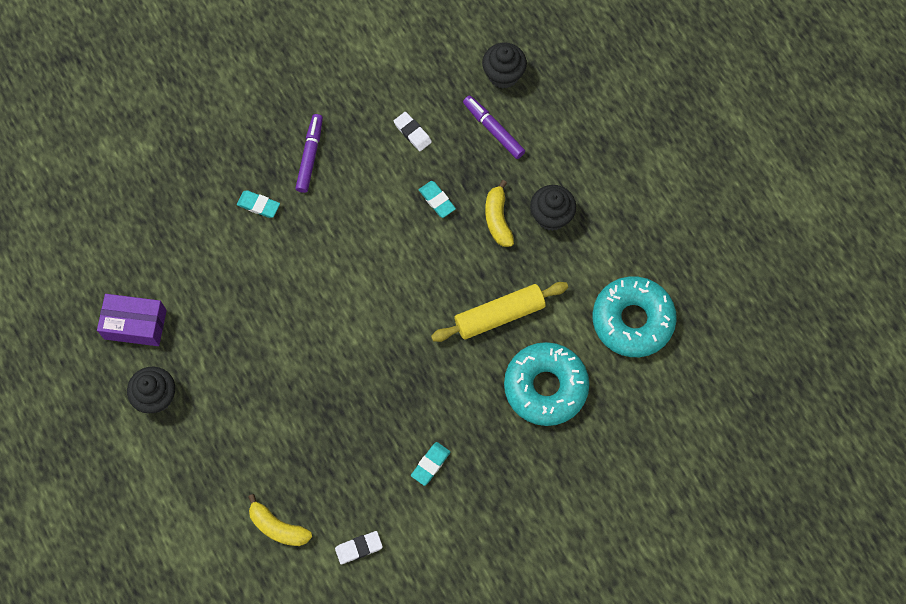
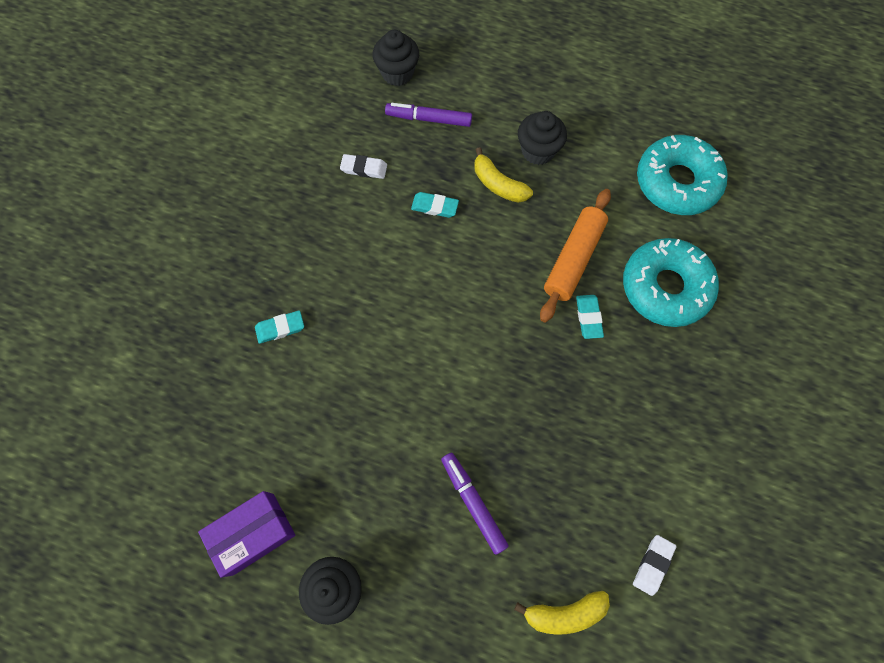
camera: 40 degrees left, 0 degrees up
purple marker [295,114,323,193] -> purple marker moved to [441,453,509,555]
turquoise eraser [411,442,450,486] -> turquoise eraser moved to [576,295,604,339]
yellow rolling pin [431,282,568,342] -> orange rolling pin [540,189,611,323]

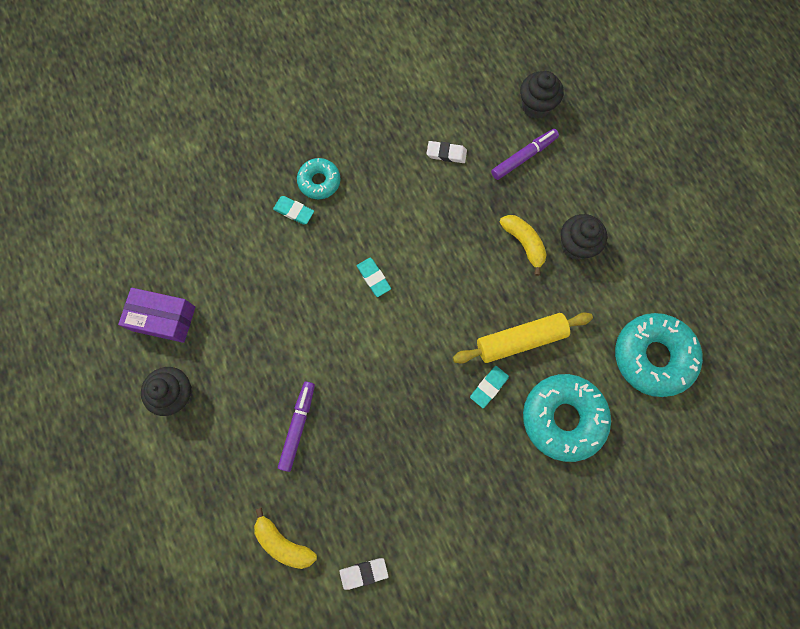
camera: 45 degrees right, 5 degrees up
white eraser [340,154,387,179] -> white eraser turned 45 degrees counterclockwise [427,141,467,163]
purple marker [385,103,472,127] -> purple marker turned 90 degrees clockwise [491,129,559,180]
turquoise eraser [411,192,459,218] -> turquoise eraser moved to [357,258,391,297]
yellow banana [474,147,533,203] -> yellow banana turned 150 degrees clockwise [499,215,546,276]
orange rolling pin [540,189,611,323] -> yellow rolling pin [453,312,593,364]
none -> turquoise donut [297,158,341,199]

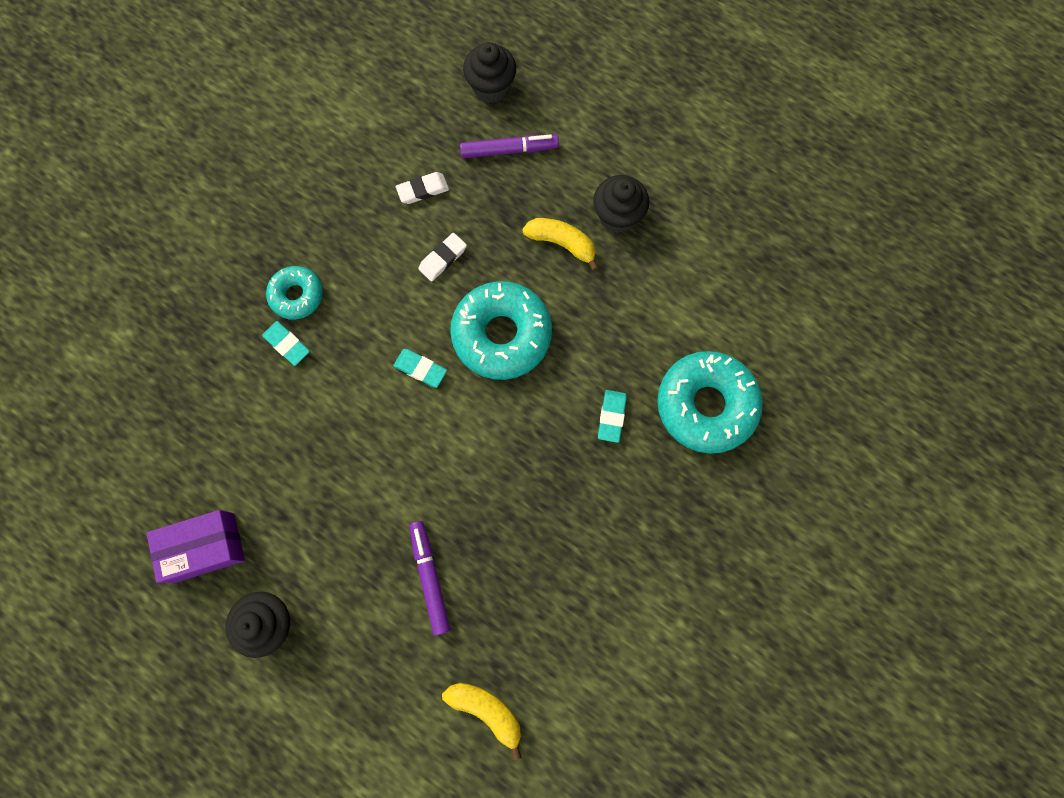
camera: 30 degrees left, 0 degrees up
yellow banana [254,508,317,569] -> yellow banana turned 150 degrees counterclockwise [442,683,521,760]
turquoise eraser [273,196,314,224] -> turquoise eraser turned 45 degrees clockwise [262,321,310,366]
white eraser [339,558,388,590] -> white eraser moved to [418,233,467,281]
yellow rolling pin [453,312,593,364] -> none
purple marker [491,129,559,180] -> purple marker turned 60 degrees clockwise [460,134,559,158]
turquoise donut [615,313,703,397] -> turquoise donut moved to [450,281,552,380]

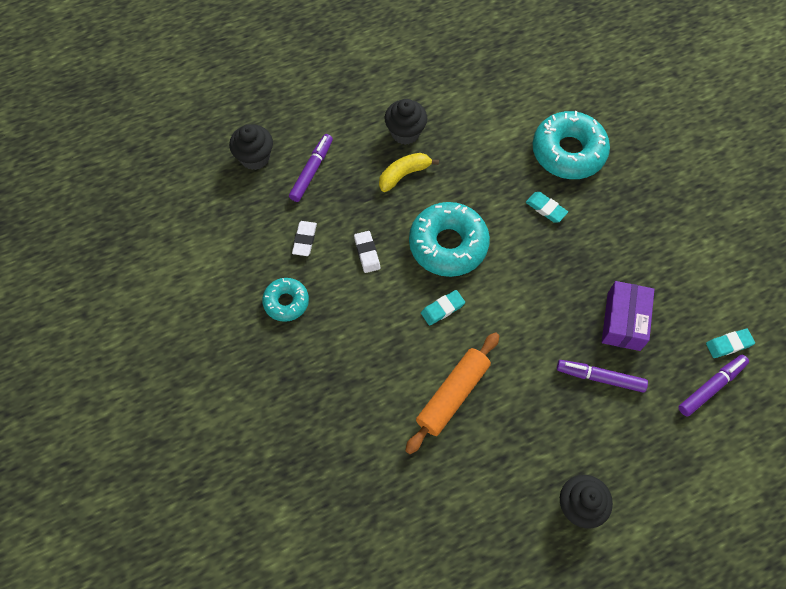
camera: 60 degrees left, 10 degrees down
purple box [147,510,245,583] -> purple box moved to [602,281,655,351]
turquoise eraser [262,321,310,366] -> turquoise eraser moved to [706,328,755,358]
turquoise donut [266,266,323,320] -> turquoise donut moved to [262,278,309,322]
yellow banana [442,683,521,760] -> purple marker [678,355,749,416]
none -> orange rolling pin [405,332,500,454]

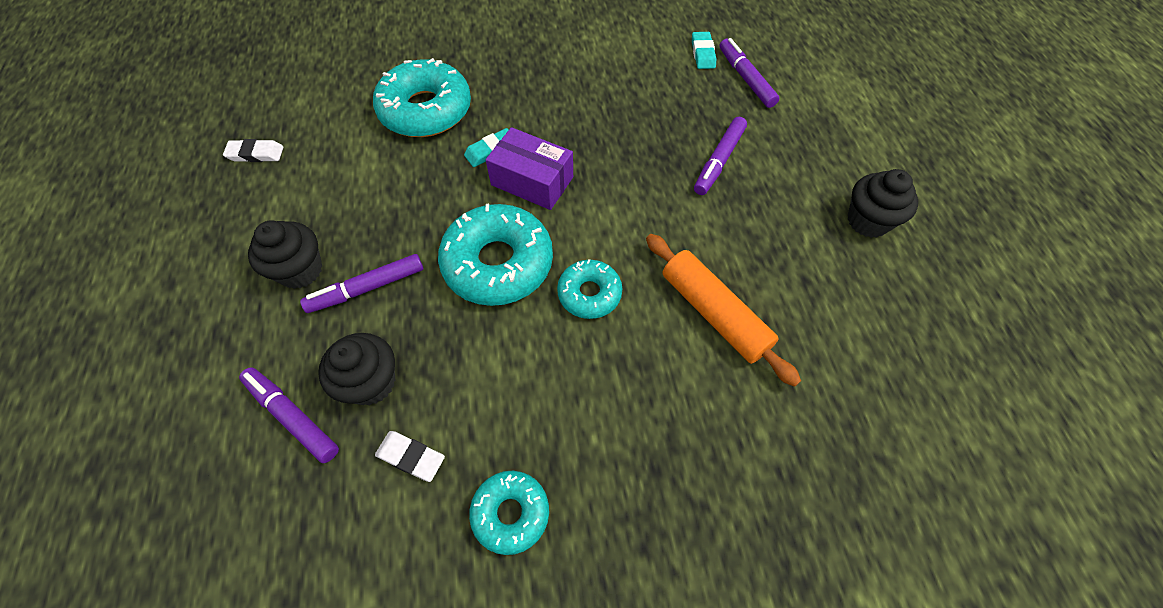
camera: 75 degrees left, 5 degrees down
black cupcake [229,124,273,170] -> black cupcake moved to [318,333,395,405]
white eraser [354,231,380,273] -> white eraser moved to [223,139,284,162]
yellow banana [379,153,439,192] -> purple marker [300,254,423,313]
turquoise eraser [421,290,465,326] -> turquoise donut [557,259,622,319]
purple box [602,281,655,351] -> purple box moved to [486,127,573,210]

